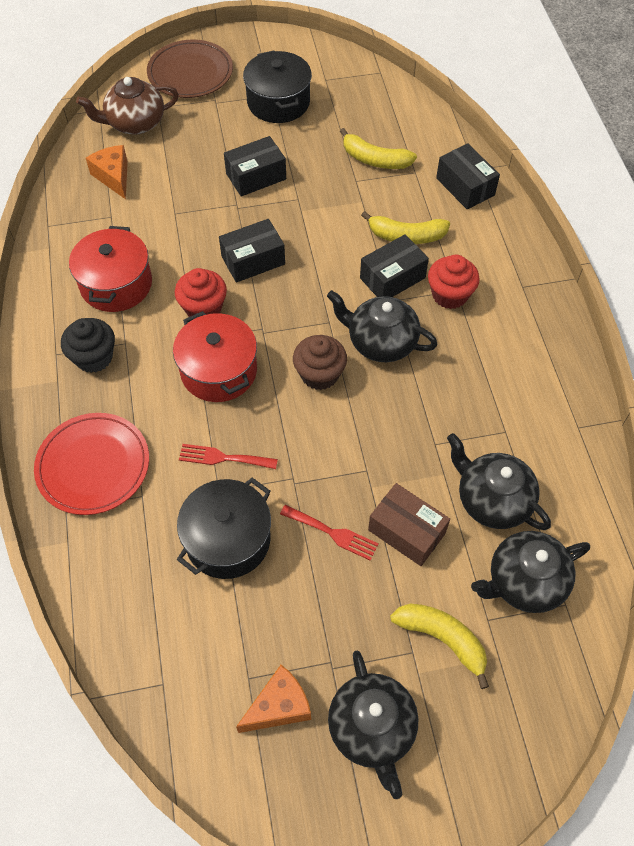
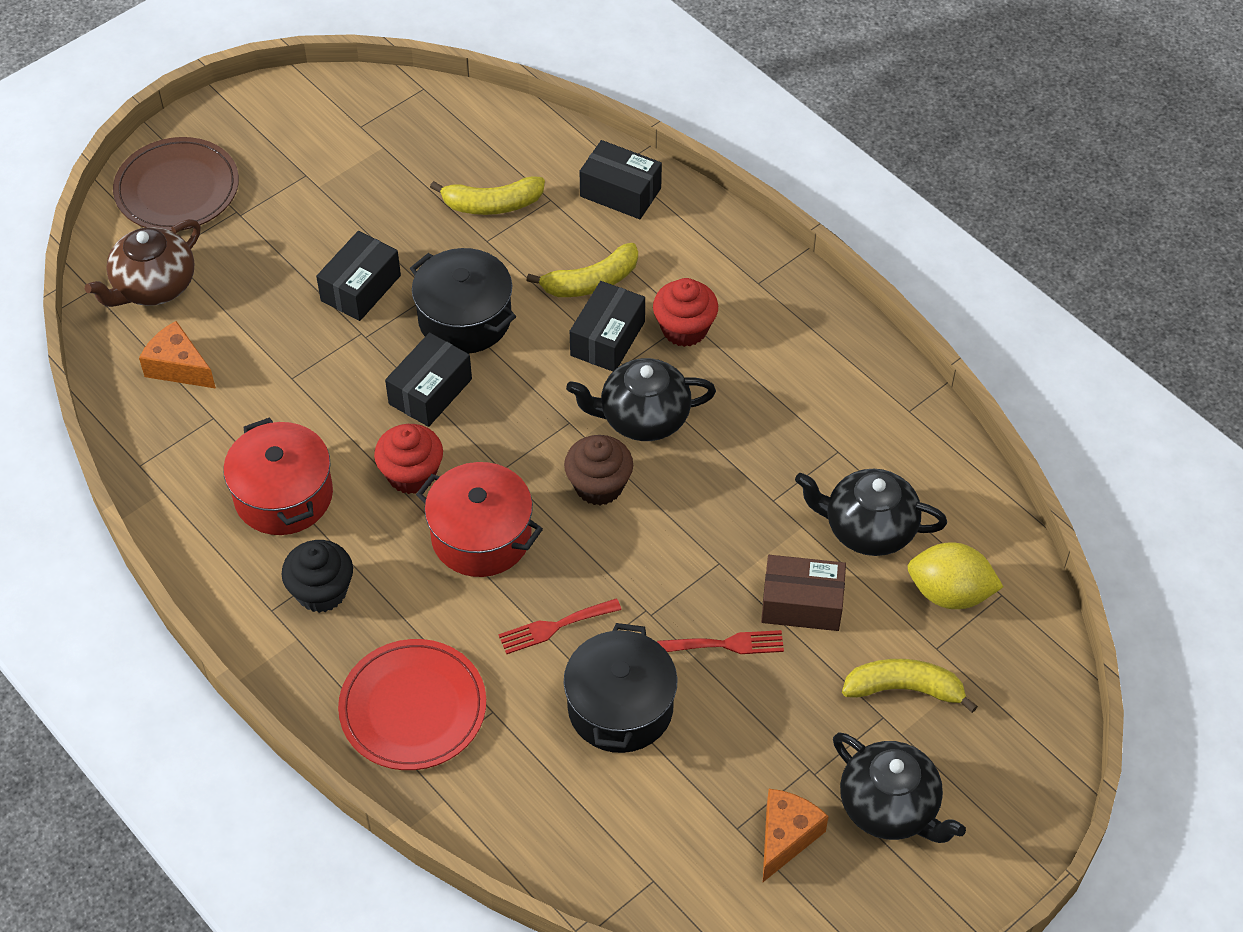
camera: 30 degrees left, 5 degrees down
black pot [243,51,312,123] -> black pot moved to [410,248,516,354]
black teapot [471,531,590,613] -> yellow lemon [908,542,1003,609]

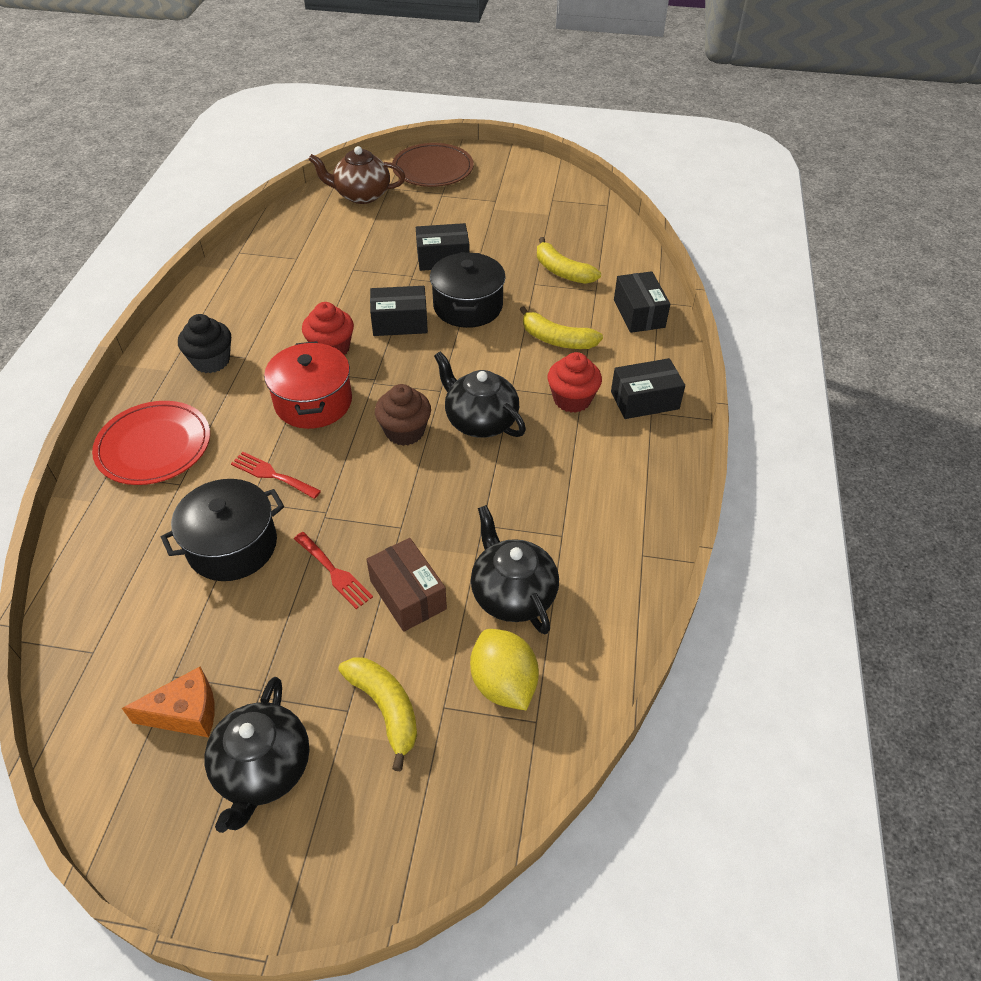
camera: 50 degrees right, 5 degrees down
orange cheese [139,321,216,389] -> none
red pot [223,417,333,535] -> none
black box [570,281,645,371] -> black box moved to [611,358,685,419]

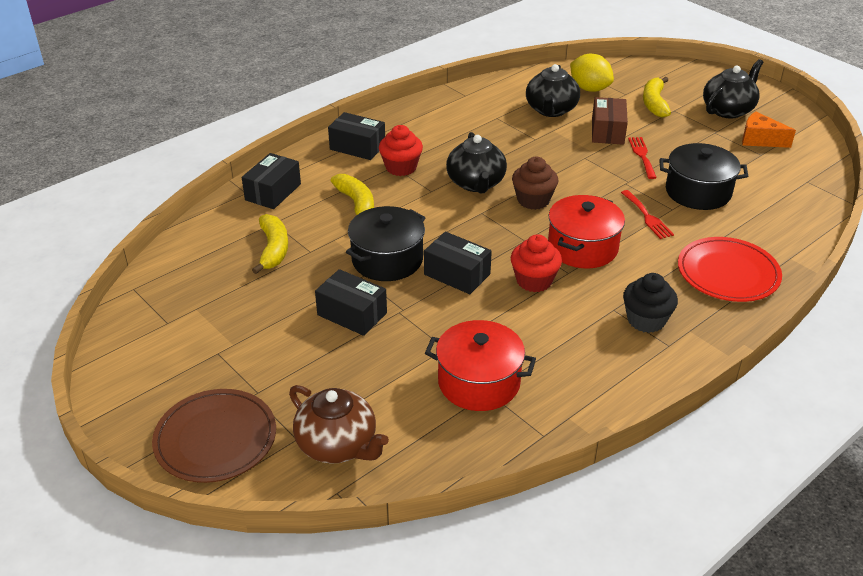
camera: 140 degrees left, 10 degrees down
yellow lemon [470,629,539,710] -> yellow lemon turned 60 degrees counterclockwise [570,54,614,92]
none -> red pot [425,320,536,411]

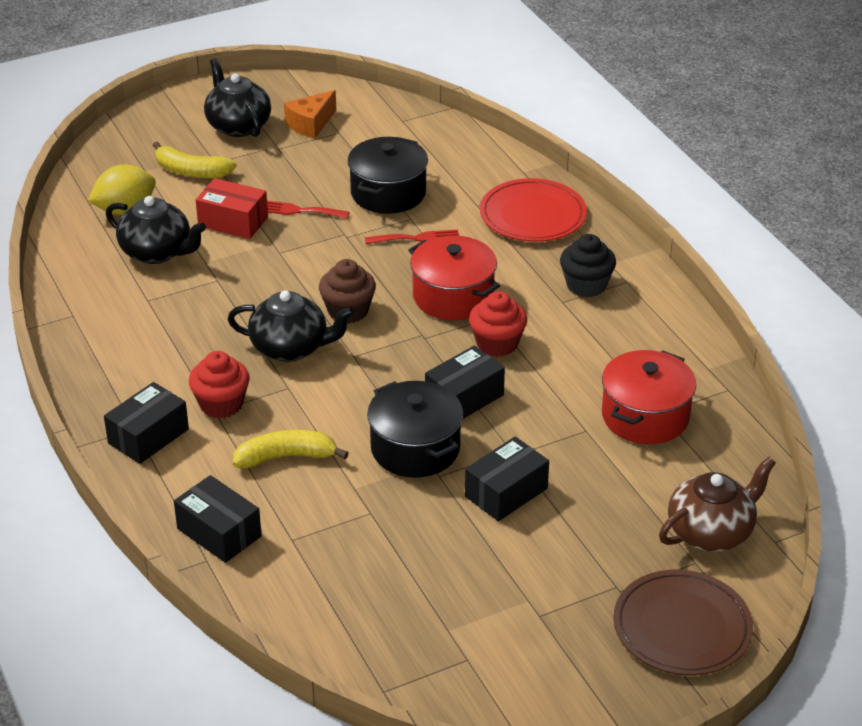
camera: 75 degrees left, 0 degrees up
yellow banana [252,214,288,274] -> none
brown box [592,97,628,145] -> red box [196,178,268,239]

